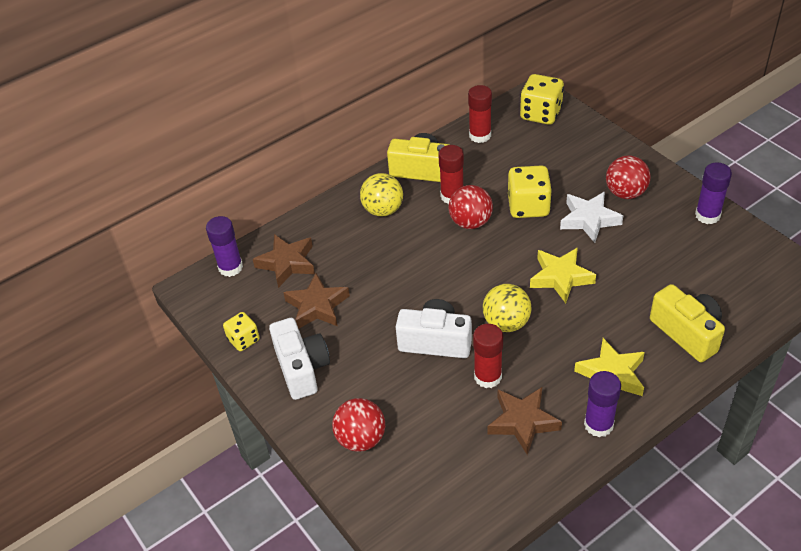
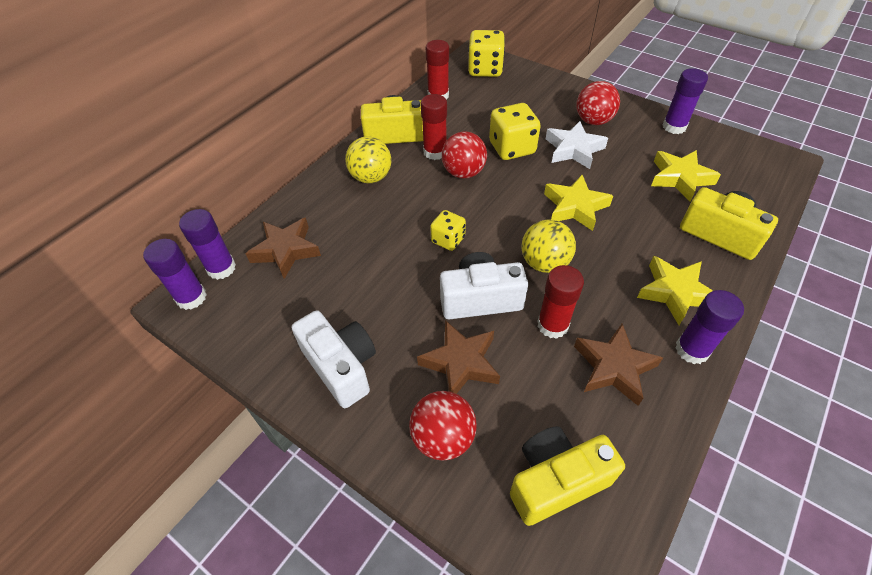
camera: 20 degrees left, 5 degrees up
yellow dice [223,312,260,351] -> yellow dice moved to [430,210,466,251]
brown star [283,273,350,329] -> brown star moved to [417,320,500,394]
none -> purple glue stick [143,239,207,310]
none -> yellow camera [510,426,625,526]
none -> yellow star [651,150,721,201]

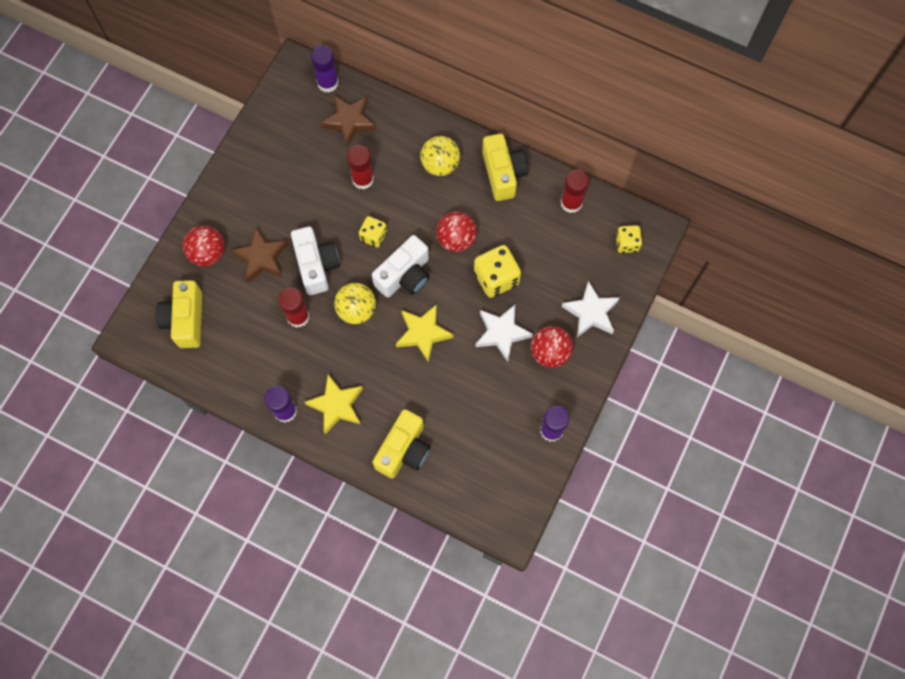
camera: 80 degrees right, 20 degrees up
purple glue stick [143,239,207,310] -> none
white camera [292,310,376,408] -> white camera moved to [372,235,429,298]
red glue stick [421,94,447,160] -> red glue stick moved to [347,145,374,190]
yellow dice [468,30,505,77] -> yellow dice [616,225,642,253], size x0.60
yellow camera [510,426,625,526] -> yellow camera turned 150 degrees counterclockwise [155,280,202,348]
brown star [574,323,663,406] -> none
yellow star [651,150,721,201] -> none
none -> white star [562,281,620,337]

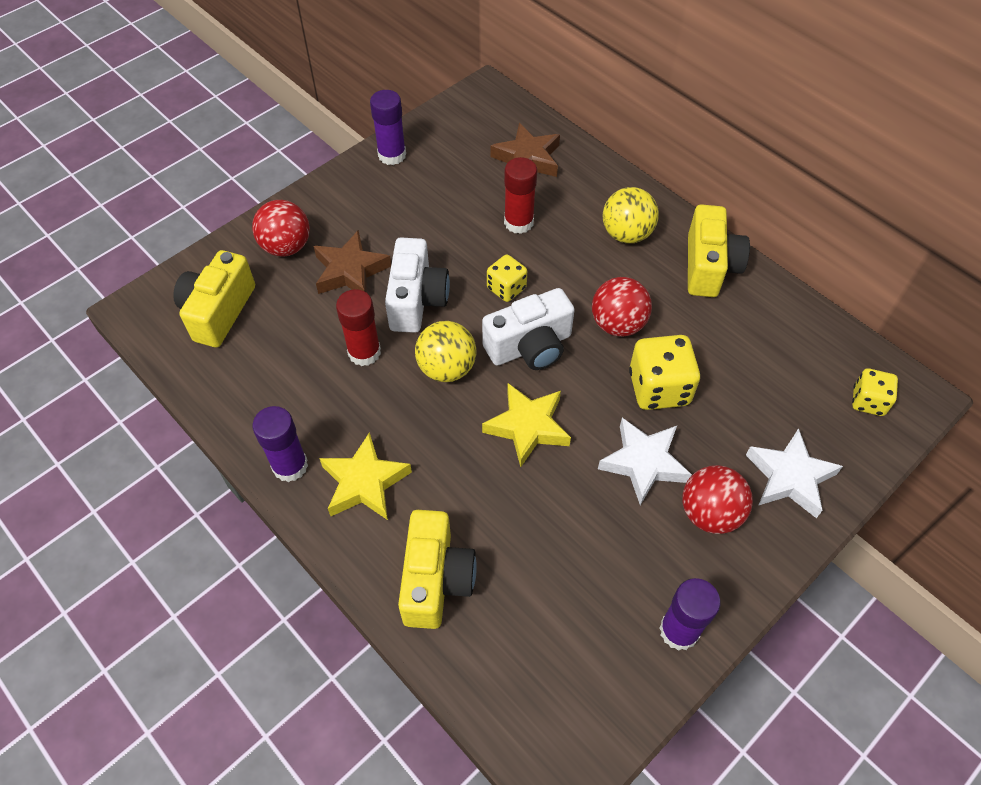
camera: 20 degrees right, 15 degrees down
purple glue stick [311,45,339,93] -> purple glue stick moved to [370,90,406,165]
yellow camera [373,409,430,478] -> yellow camera turned 45 degrees counterclockwise [398,510,477,629]
red glue stick [561,169,589,213] -> none

